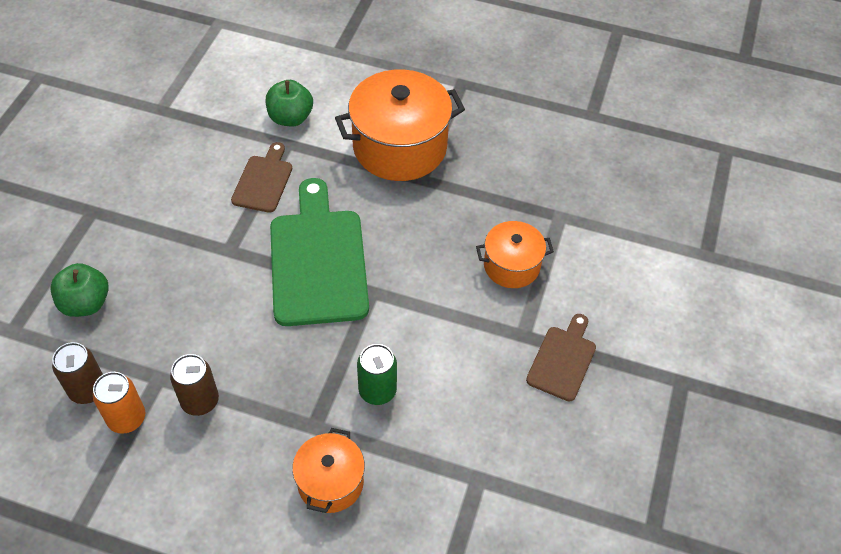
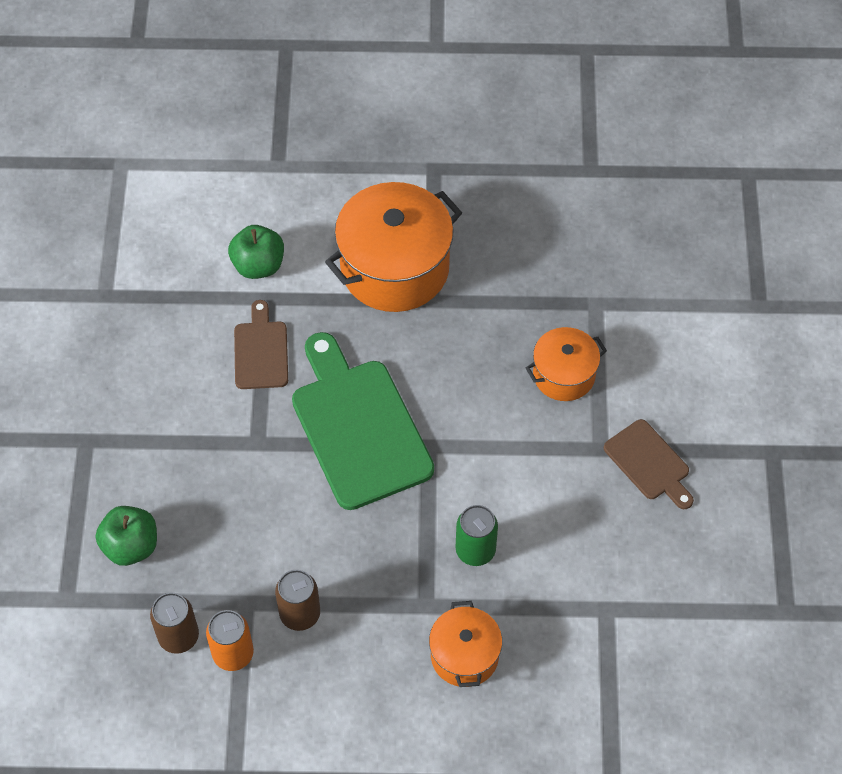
camera: 15 degrees left, 5 degrees up
brown cutting board [526,314,596,401] -> brown cutting board turned 135 degrees clockwise [604,419,694,509]

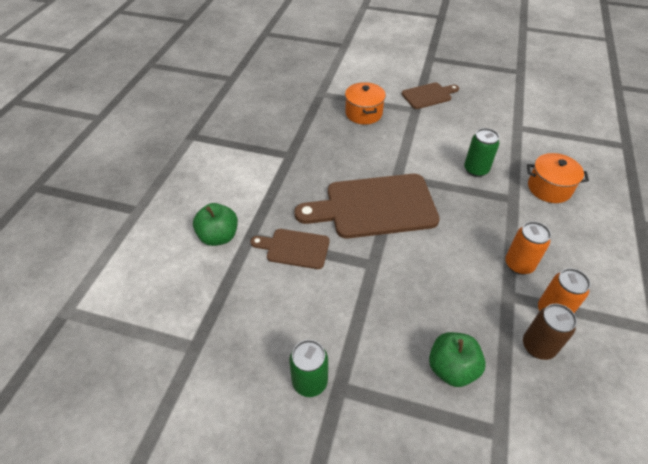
camera: 75 degrees left, 10 degrees down
brown can [275,570,320,631] -> orange can [505,221,551,275]
green cutting board [292,332,434,510] -> brown cutting board [294,174,440,239]
orange pot [325,182,462,312] -> none
none -> green can [289,340,328,397]

